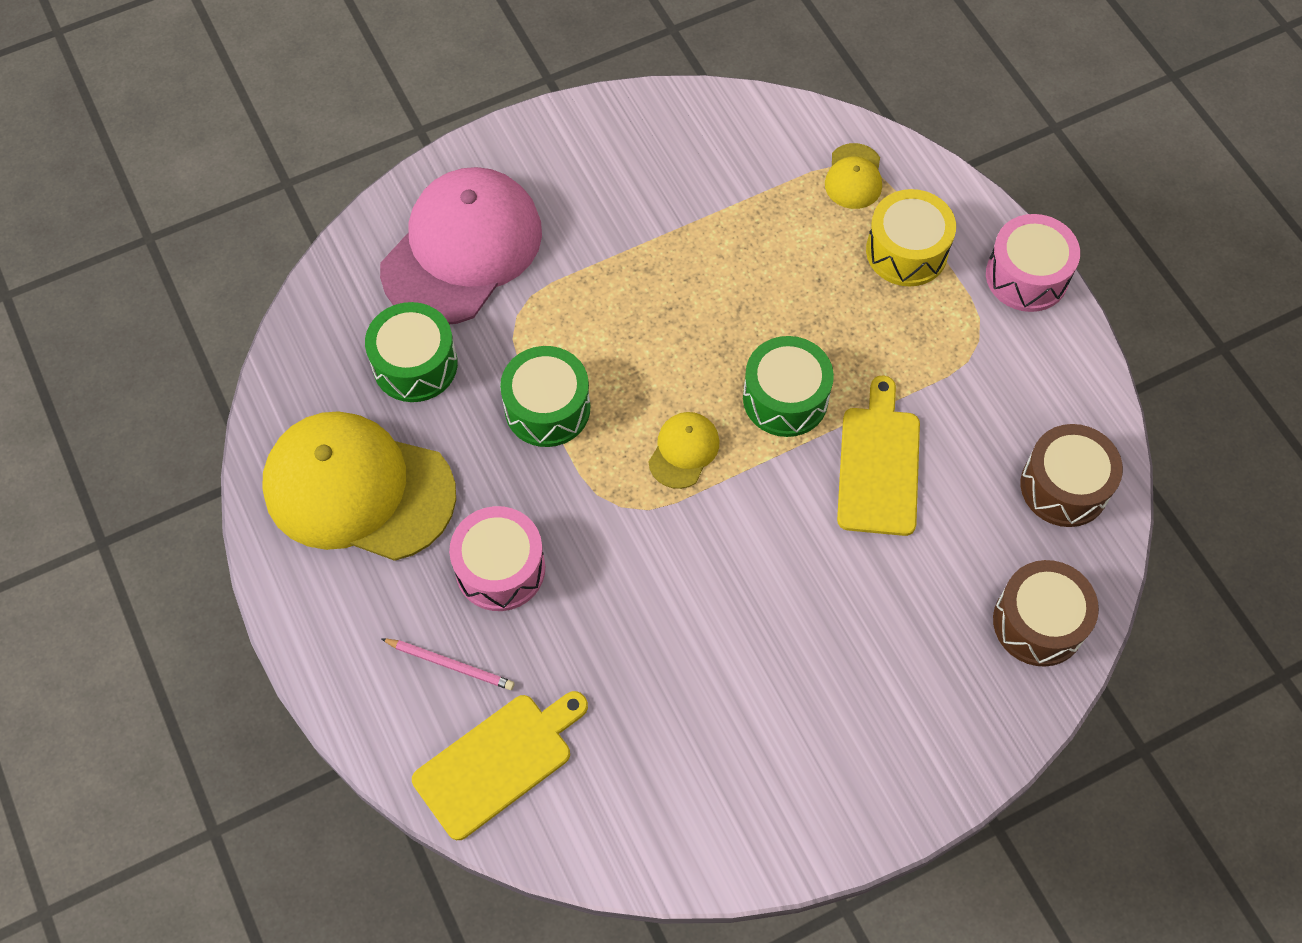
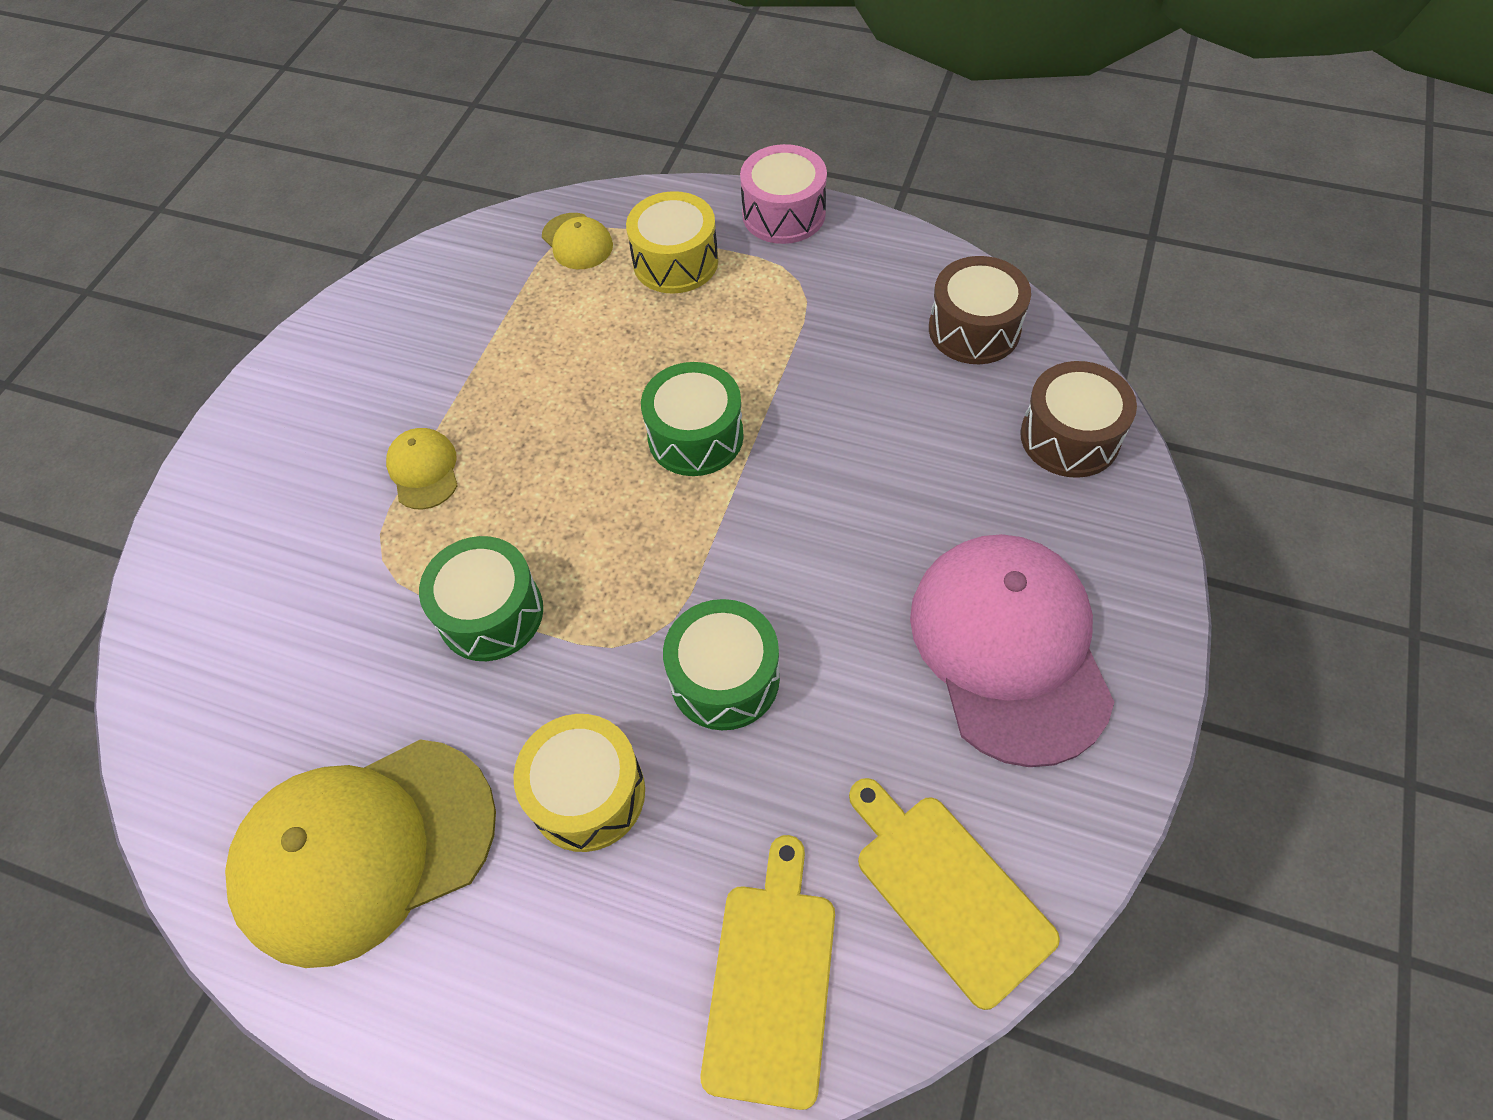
camera: 40 degrees left, 5 degrees down
green drum [365,302,458,402] -> green drum moved to [663,599,780,730]
pink cap [380,167,542,324] -> pink cap moved to [910,534,1114,767]
pink pencil [381,638,515,690] -> none
pink drum [449,506,545,611] -> yellow drum [513,714,645,852]
yellow cap [648,412,719,489] -> yellow cap moved to [386,428,458,510]
yellow cutting board [837,376,920,536] -> yellow cutting board moved to [849,778,1060,1010]

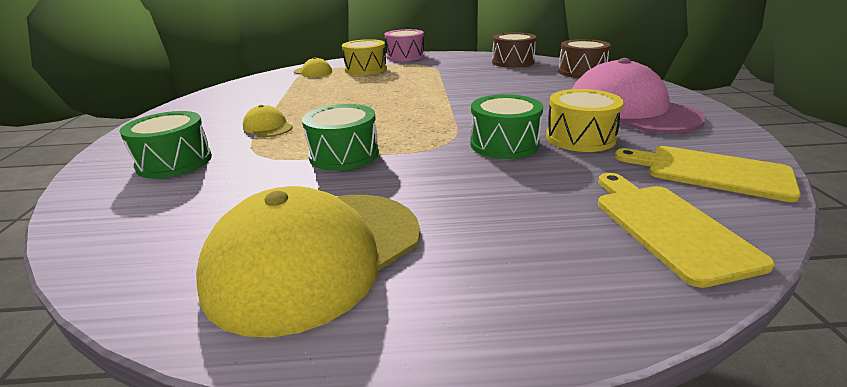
camera: 25 degrees left, 30 degrees down
yellow drum [513,714,645,852] -> yellow drum moved to [546,89,624,152]
green drum [641,362,744,476] -> green drum moved to [119,111,212,179]

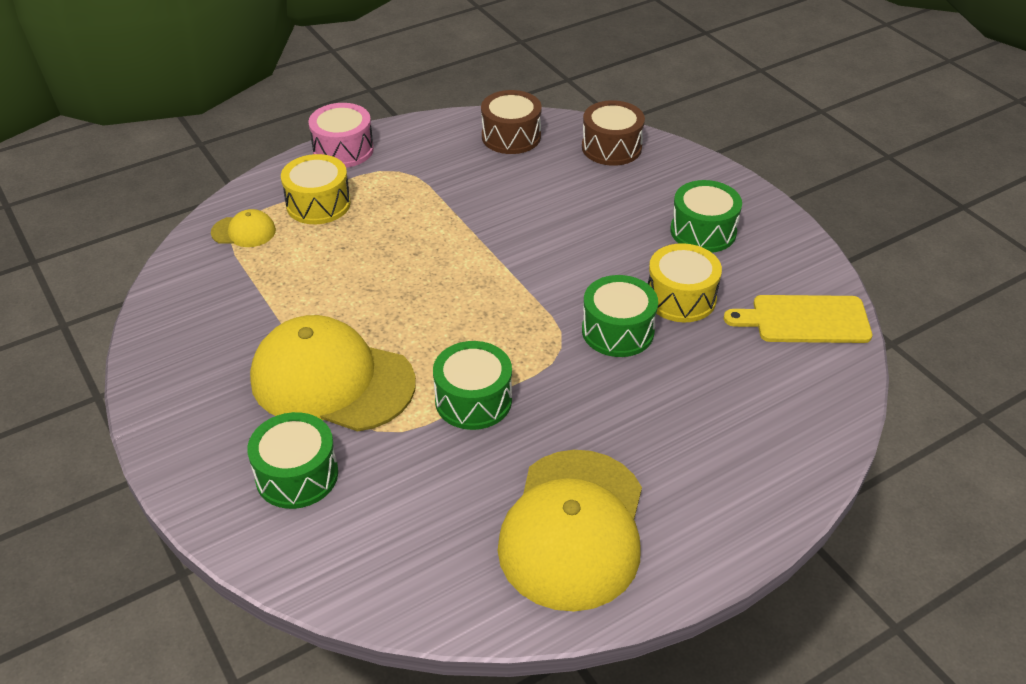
camera: 30 degrees left, 15 degrees up
yellow cap [243,105,293,137] -> yellow cap [250,315,416,432], size x2.29
pink cap [572,58,706,133] -> green drum [671,180,742,253]
yellow cutting board [598,173,775,288] -> none

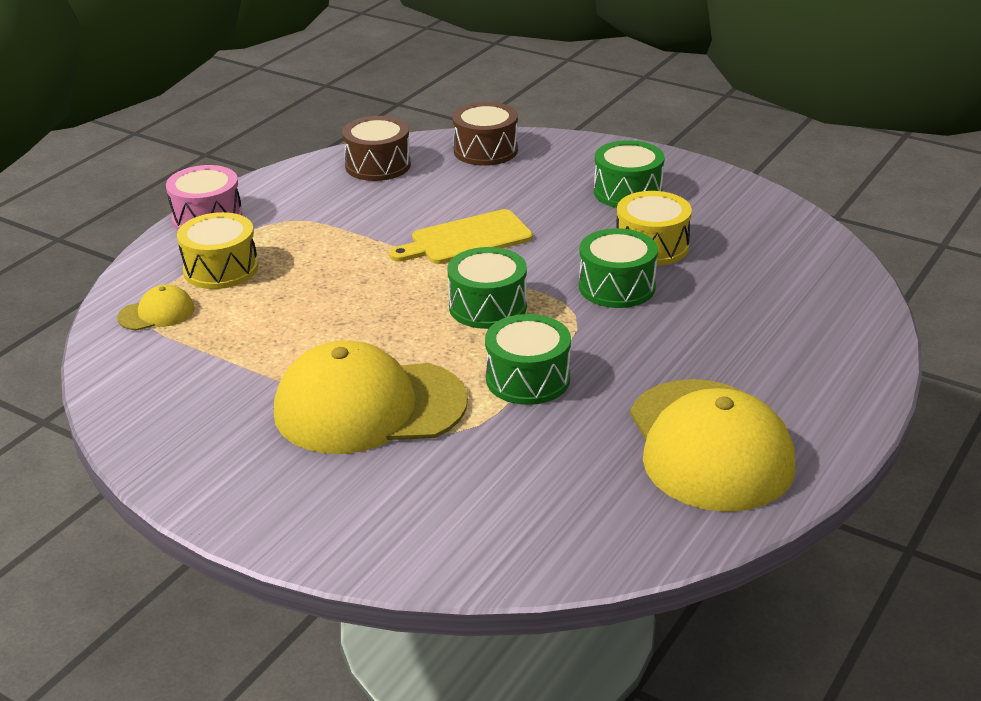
camera: 25 degrees left, 10 degrees down
green drum [247,412,338,509] -> green drum moved to [447,247,527,329]
yellow cutting board [724,295,872,343] -> yellow cutting board moved to [389,209,533,264]

